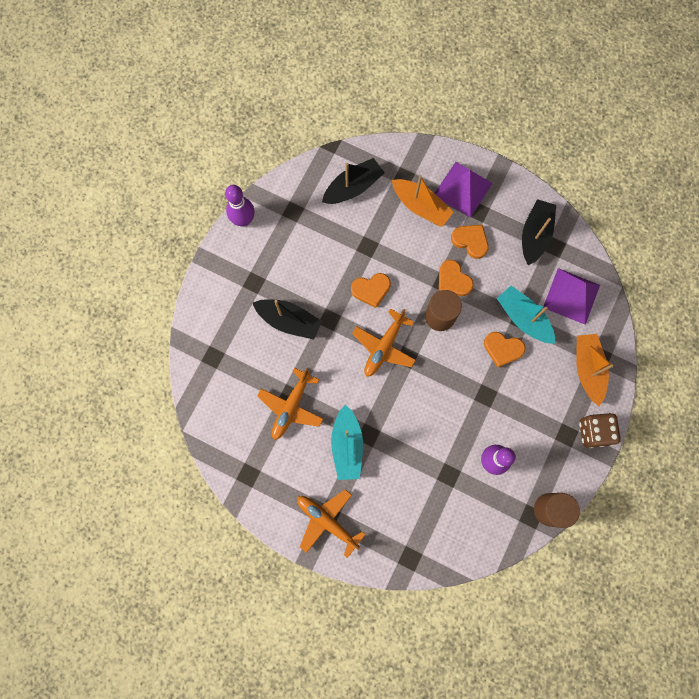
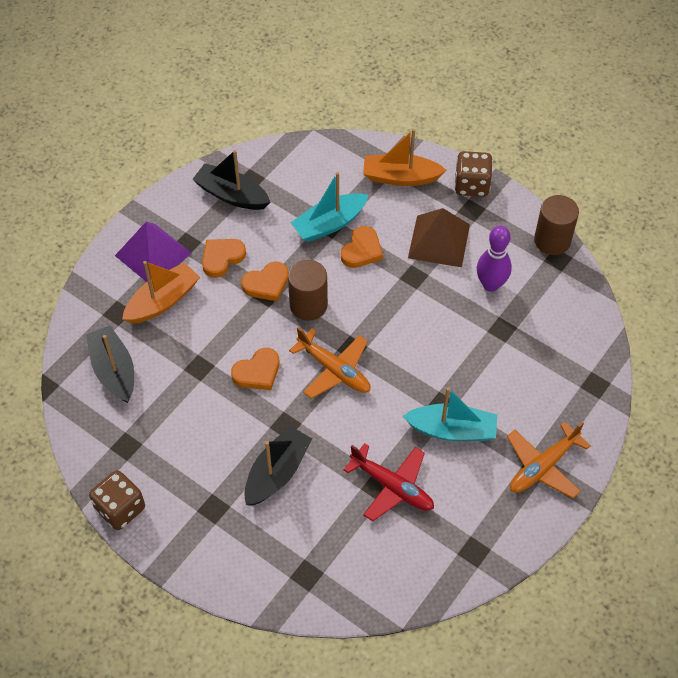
camera: 80 degrees left, 20 degrees down
purple bowling pin [225,185,255,227] -> brown dice [89,470,145,530]
orange plane [257,368,323,440] -> red plane [344,443,434,522]
orange heart [351,273,391,308] -> orange heart turned 60 degrees clockwise [231,348,280,390]
purple pyramid [543,268,600,325] -> none
none -> brown pyramid [408,208,470,267]

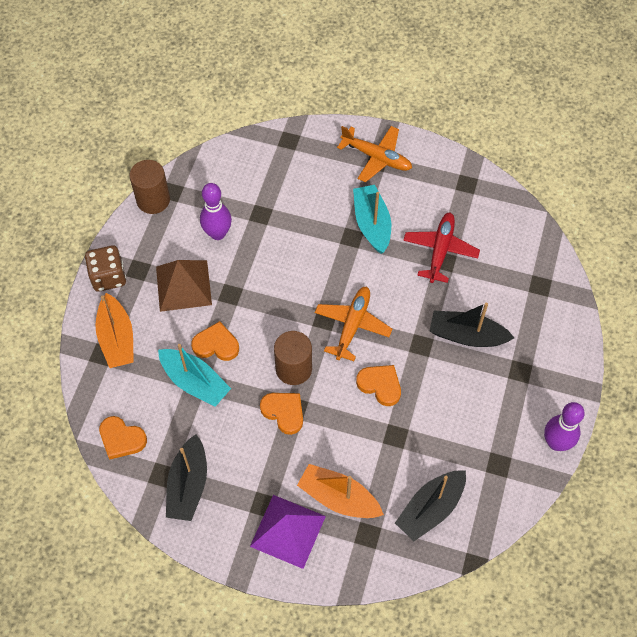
camera: 110 degrees left, 5 degrees up
brown dice [89,470,145,530] -> purple bowling pin [544,402,585,451]
orange heart [202,239,246,278] -> orange heart moved to [99,416,147,460]

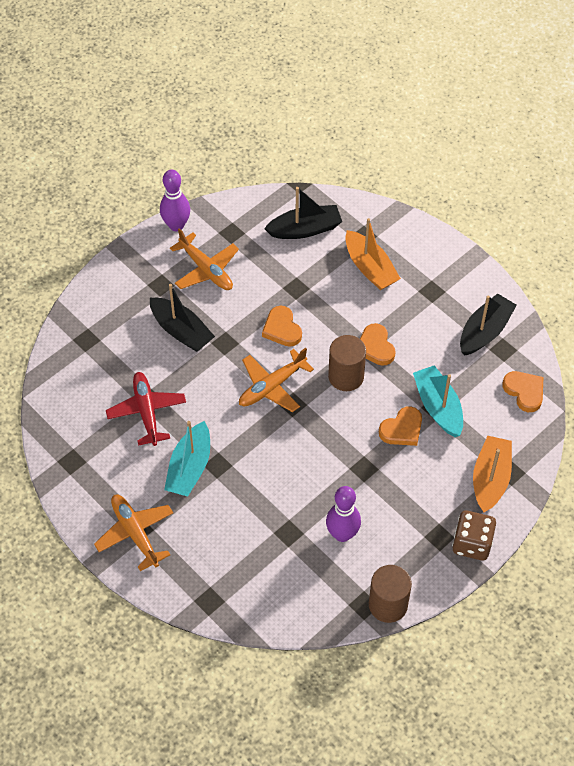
camera: 150 degrees left, 5 degrees down
brown pyramid [156,260,212,312] -> none
orange heart [191,321,239,361] -> orange heart turned 75 degrees counterclockwise [379,406,422,446]
purple pyramid [250,495,326,569] -> none
red plane [403,213,480,283] -> red plane turned 120 degrees clockwise [106,372,186,446]
none -> orange plane [170,228,239,290]

